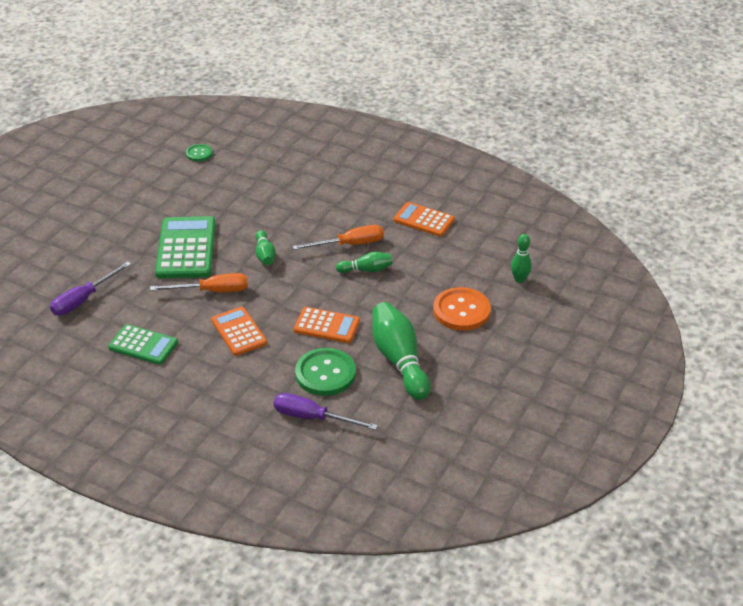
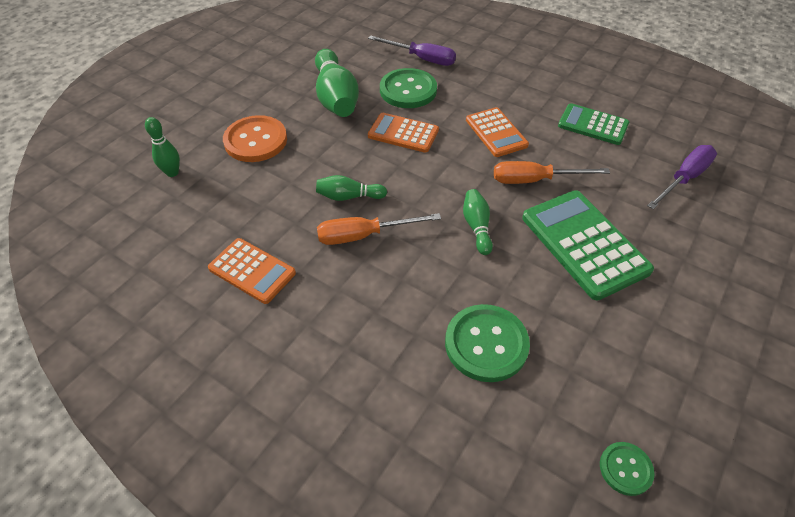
camera: 175 degrees left, 10 degrees up
green calculator [155,216,216,279] -> green calculator turned 150 degrees clockwise [522,190,654,301]
none -> green button [445,304,530,382]

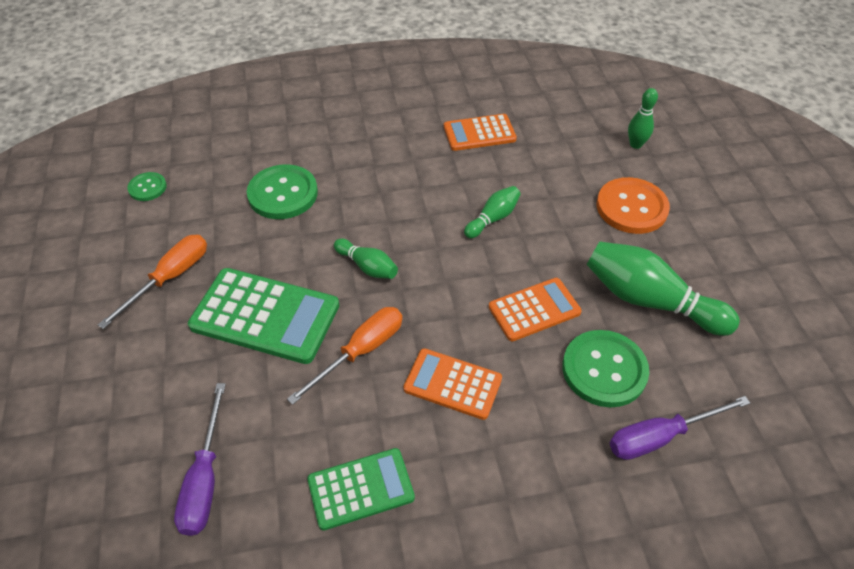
camera: 135 degrees right, 0 degrees up
orange screwdriver [317,213,441,245] -> orange screwdriver moved to [98,235,207,329]

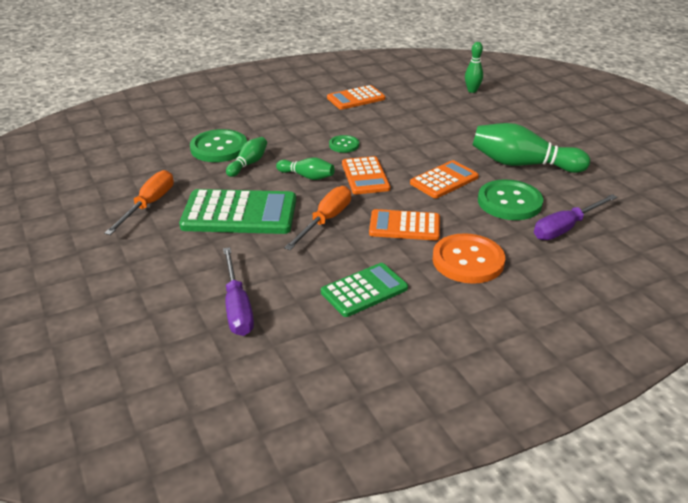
camera: 15 degrees left, 15 degrees down
green button [127,172,167,201] -> green button moved to [329,135,359,153]
green bowling pin [464,186,521,238] -> green bowling pin moved to [226,137,267,177]
orange button [597,177,670,234] -> orange button moved to [433,233,505,284]
none -> orange calculator [342,156,390,194]

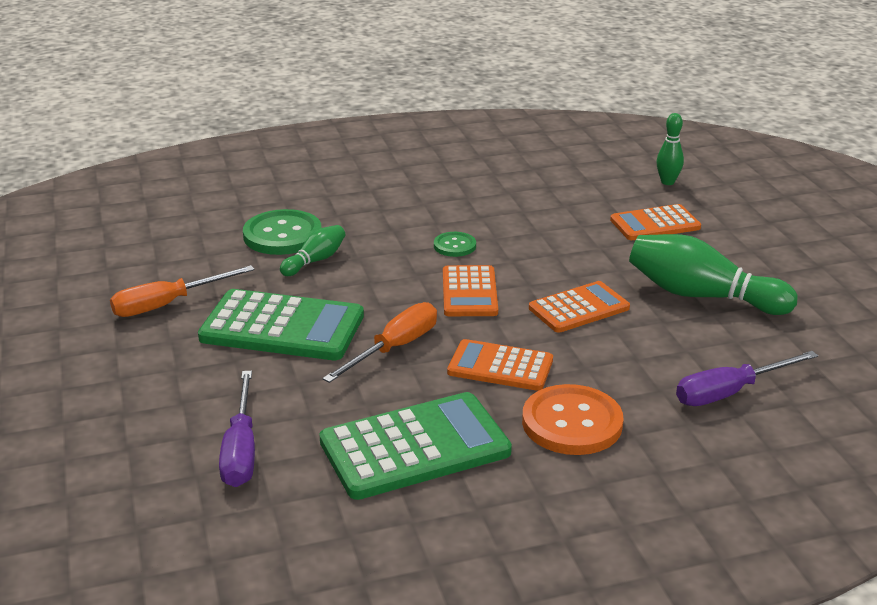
camera: 10 degrees right, 5 degrees down
orange screwdriver [104,170,174,235] -> orange screwdriver turned 150 degrees counterclockwise [110,265,255,317]
green bowling pin [276,158,335,180] -> none
green calculator [321,263,408,317] -> green calculator [319,392,512,500], size x1.60
orange calculator [327,85,385,110] -> orange calculator moved to [610,204,701,240]
green button [478,179,544,220] -> none

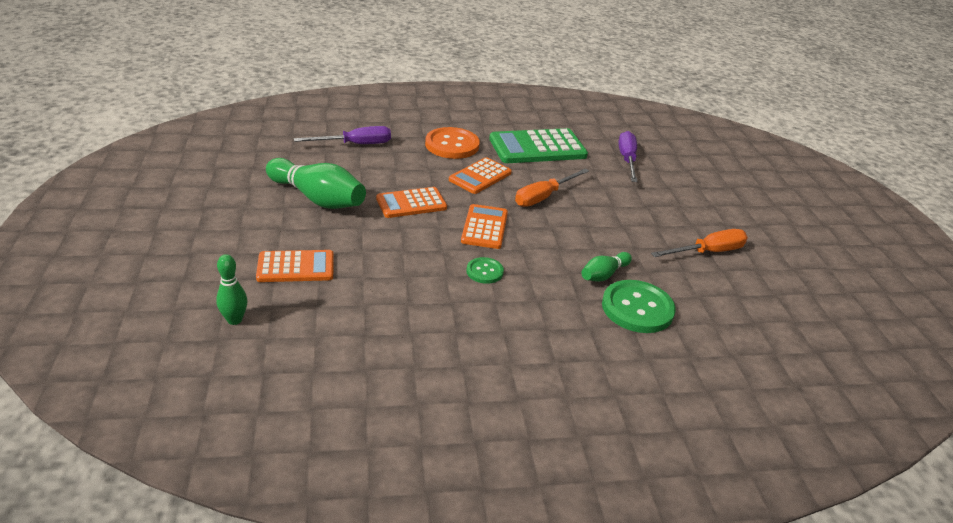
camera: 175 degrees left, 5 degrees up
green calculator [198,289,364,360] -> none
orange calculator [447,339,553,391] -> orange calculator turned 105 degrees clockwise [449,157,512,194]

